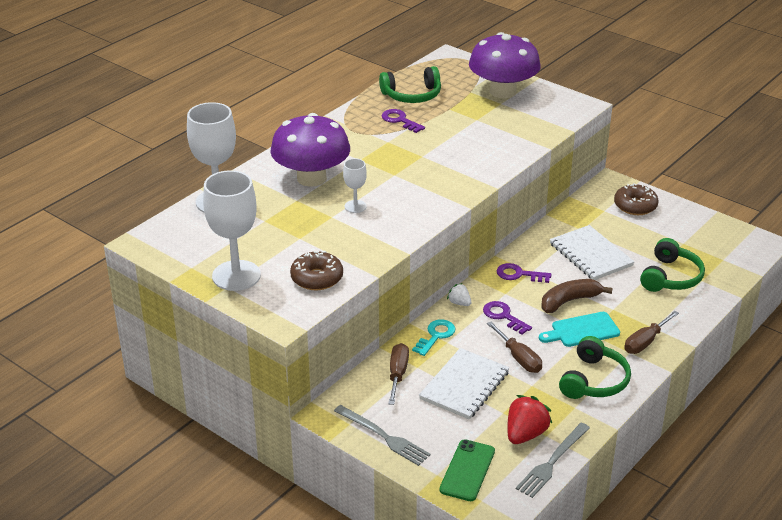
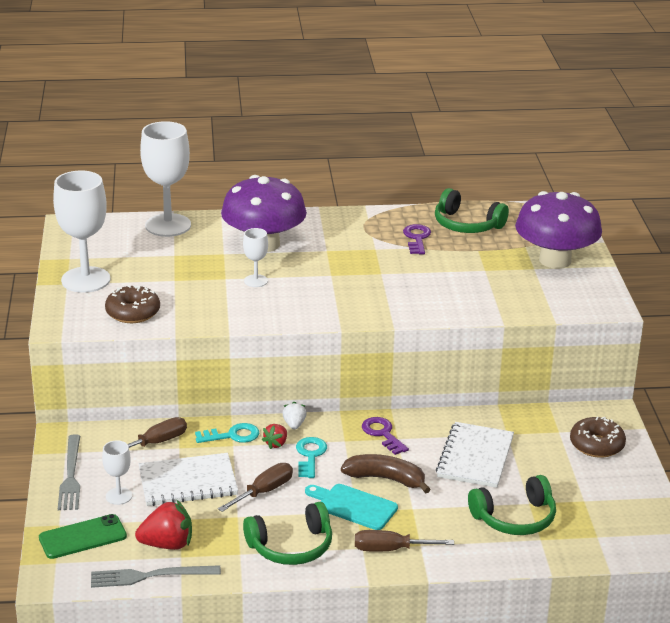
camera: 45 degrees right, 5 degrees down
purple key [483,301,532,334] -> turquoise key [296,437,327,478]
brown screwdriver [487,322,542,373] -> brown screwdriver turned 150 degrees counterclockwise [218,463,293,512]
none -> white goblet [102,440,132,505]
none -> red strawberry [262,424,287,449]

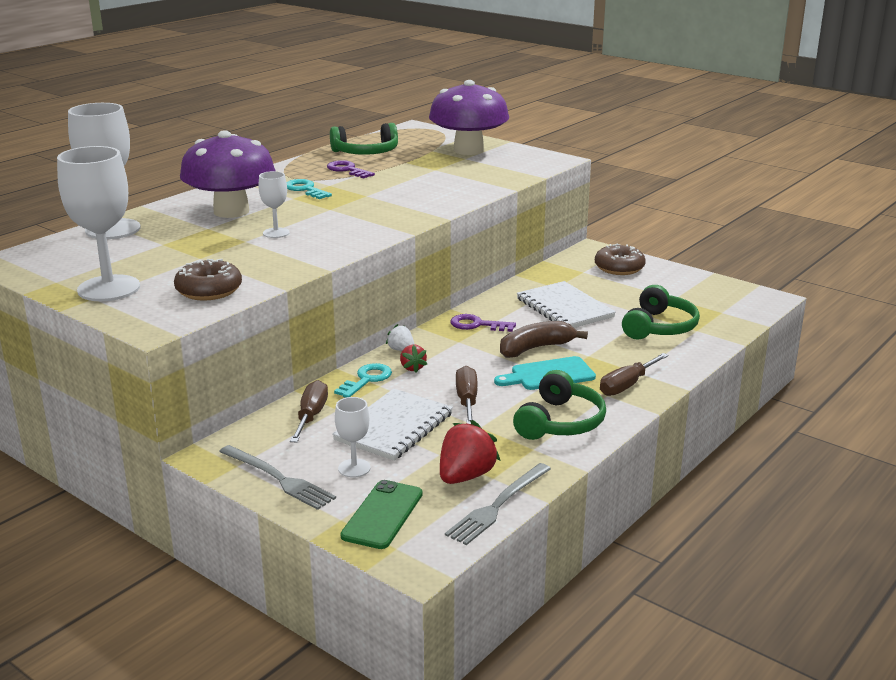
camera: 45 degrees left, 5 degrees down
turquoise key [296,437,327,478] -> turquoise key moved to [286,179,332,199]

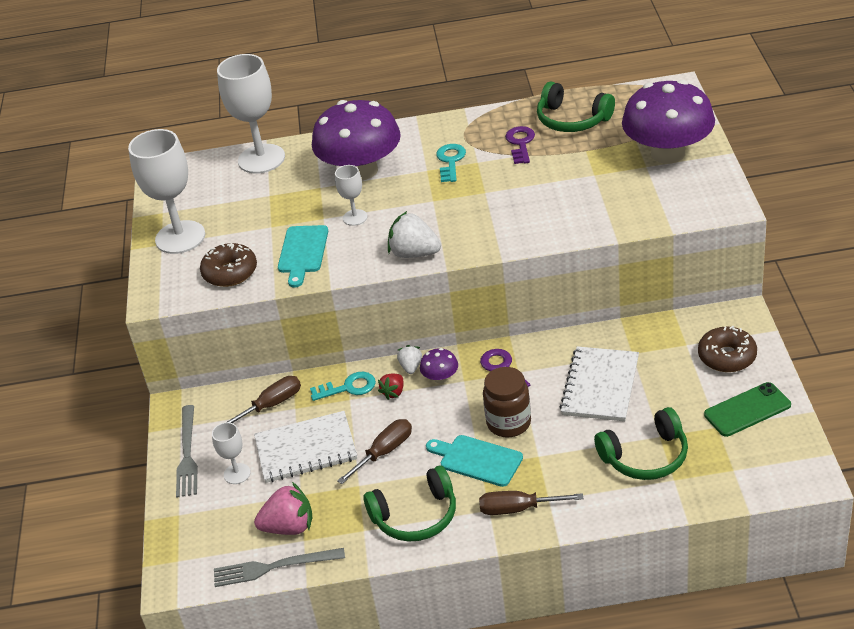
camera: 50 degrees right, 15 degrees up
green phone [340,480,423,549] -> green phone moved to [704,382,791,437]
red strawberry [440,420,501,484] -> pink strawberry [254,482,312,535]
brown banana [500,321,588,358] -> brown jar [483,367,531,437]
none -> turquoise cutting board [278,225,328,288]
none -> white strawberry [388,211,441,258]
none -> purple mushroom [420,348,458,383]

